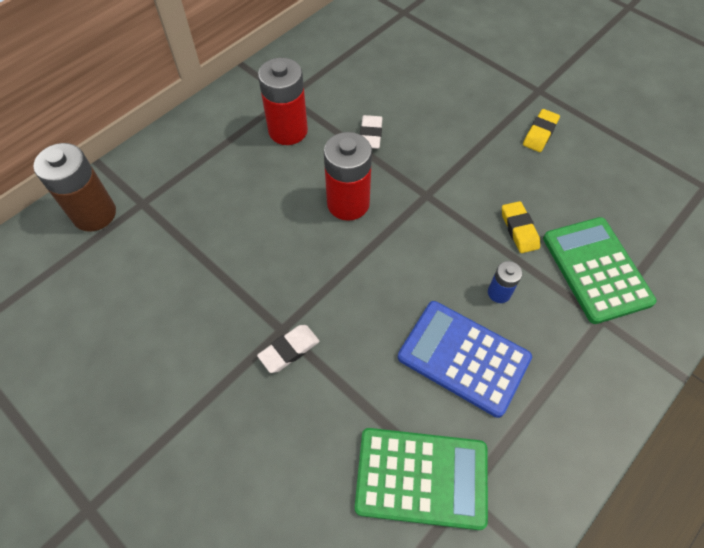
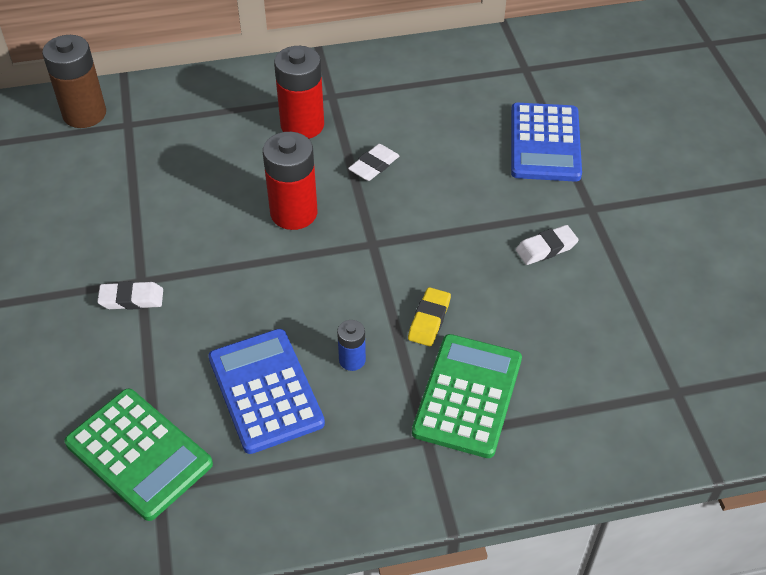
camera: 35 degrees right, 10 degrees down
yellow eraser [523,109,560,152] -> white eraser [516,225,579,265]
none -> blue calculator [511,103,582,182]

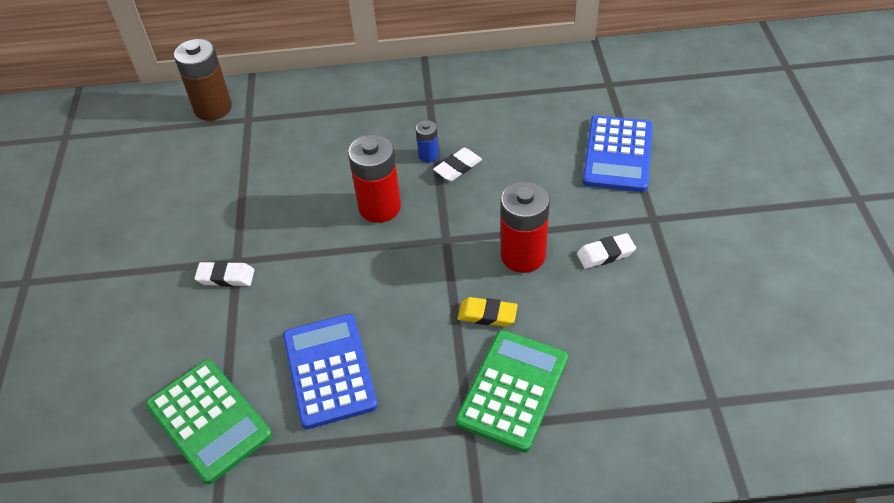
camera: 10 degrees right, 0 degrees up
red battery [274,46,324,139] -> red battery moved to [501,181,550,273]
blue battery [337,320,366,371] -> blue battery moved to [416,120,439,163]
yellow eraser [408,287,451,346] -> yellow eraser turned 75 degrees clockwise [457,297,518,327]

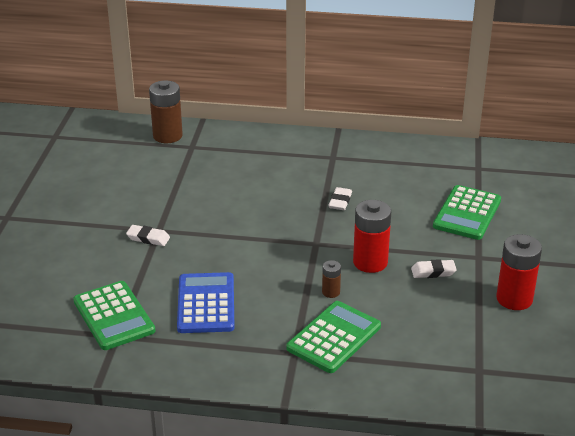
camera: 10 degrees right, 15 degrees down
red battery [348,135,401,223] -> red battery moved to [496,234,542,310]
blue battery [416,120,439,163] -> none
white eraser [433,148,482,181] -> white eraser turned 45 degrees counterclockwise [328,187,352,210]
yellow eraser [457,297,518,327] -> brown battery [322,260,341,298]
blue calculator [582,115,653,192] -> green calculator [433,185,501,240]

